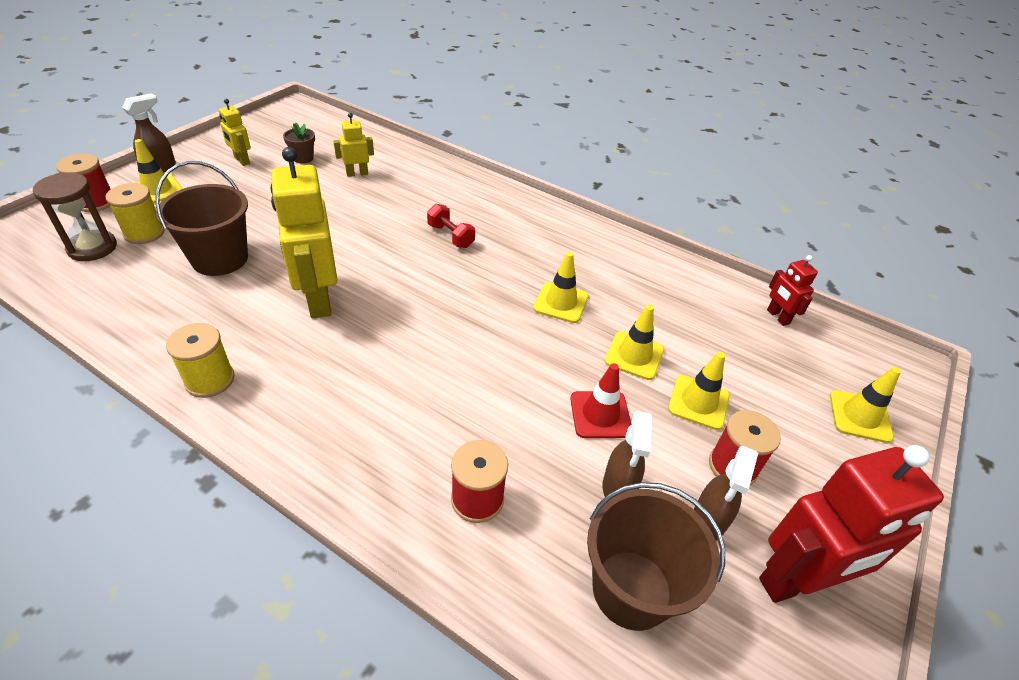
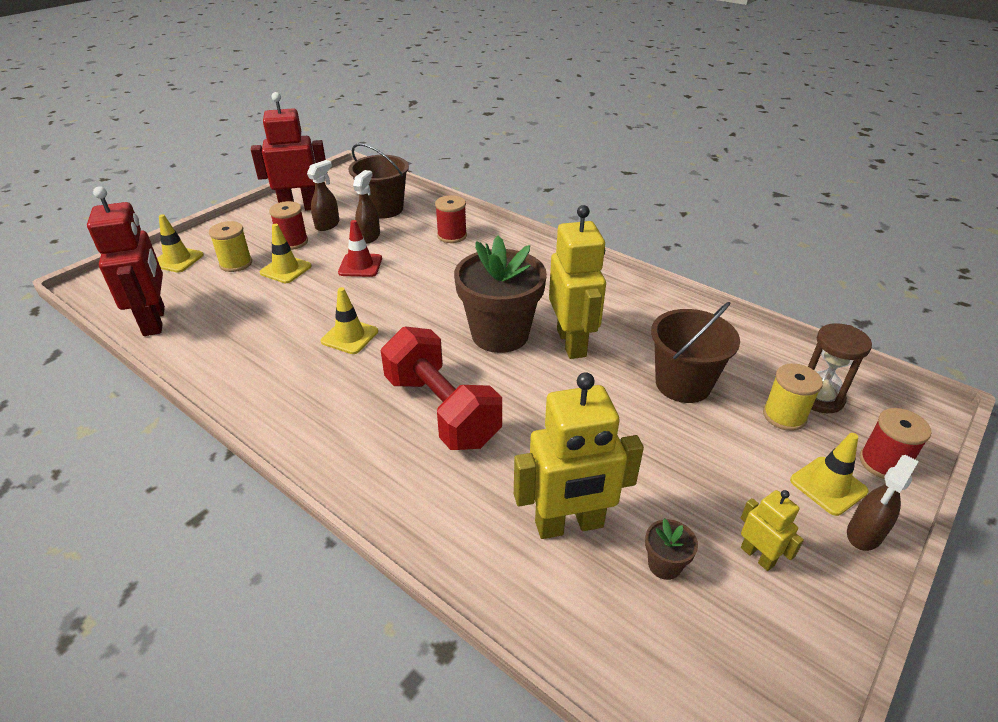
camera: 170 degrees left, 5 degrees down
yellow spool [166,323,234,398] -> yellow spool moved to [209,221,252,272]
yellow robot [333,113,374,177] -> yellow robot [514,372,644,539], size x2.04
red dumbbell [427,204,475,248] -> red dumbbell [381,326,502,450], size x2.23
yellow traffic cone [605,305,664,380] -> none
red robot [767,255,818,326] -> red robot [87,186,165,336], size x2.04
none -> brown flower pot [454,236,547,353]

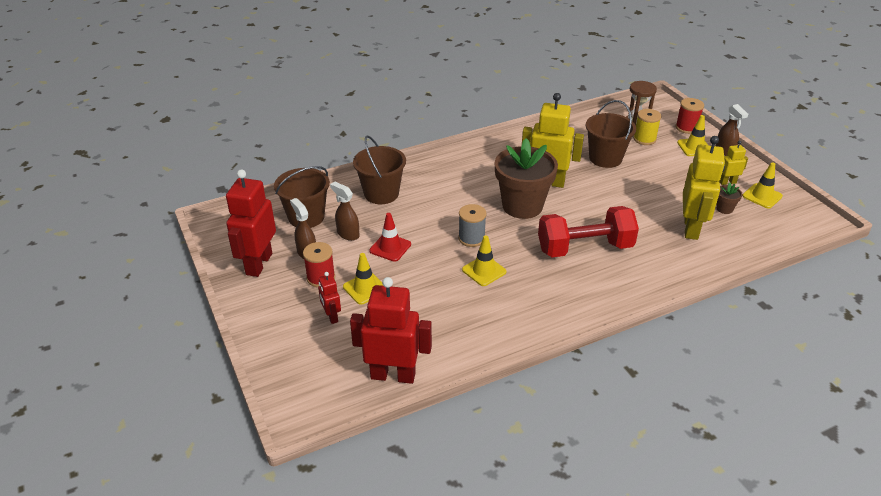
camera: 65 degrees left, 0 degrees up
yellow traffic cone [157,214,204,273] -> yellow traffic cone moved to [742,162,783,209]
yellow spool [209,221,252,272] -> red robot [318,272,341,324]
red spool [435,195,467,243] -> brown bucket [353,136,406,204]
none -> grey spool [458,204,486,247]

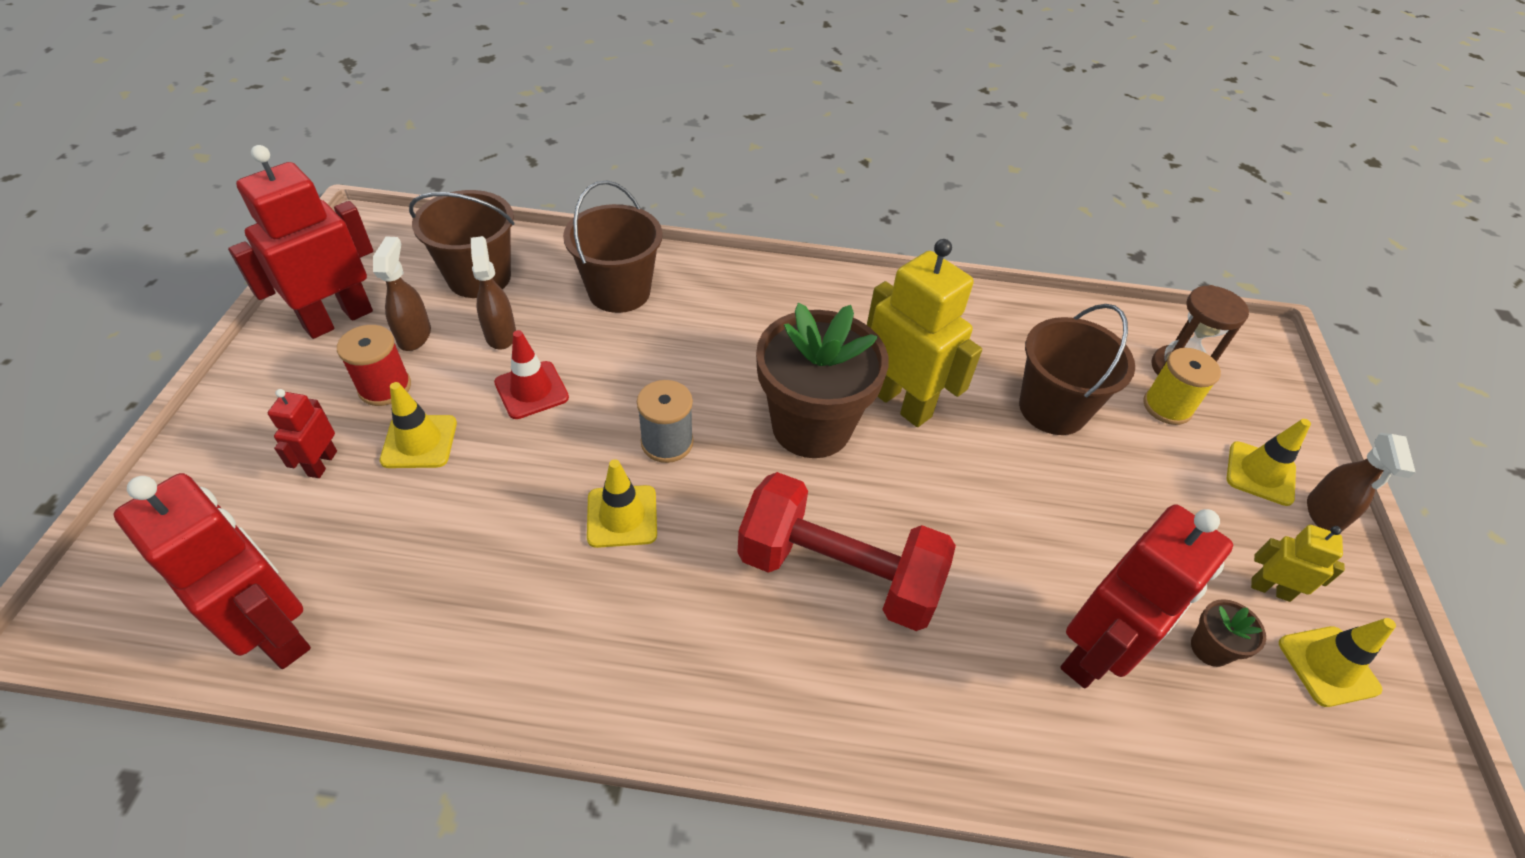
camera: 30 degrees right, 10 degrees up
red spool [676,98,704,134] -> none
yellow robot [683,136,725,240] -> red robot [1060,504,1233,688]

